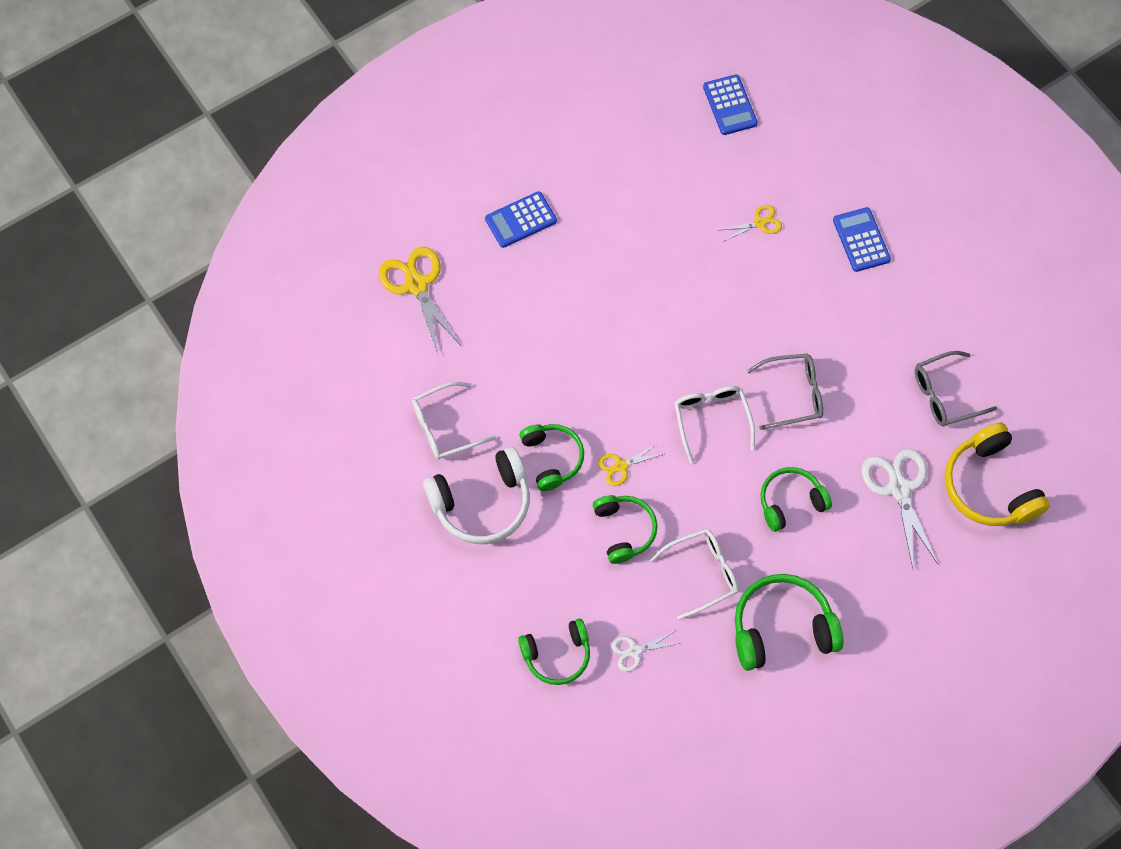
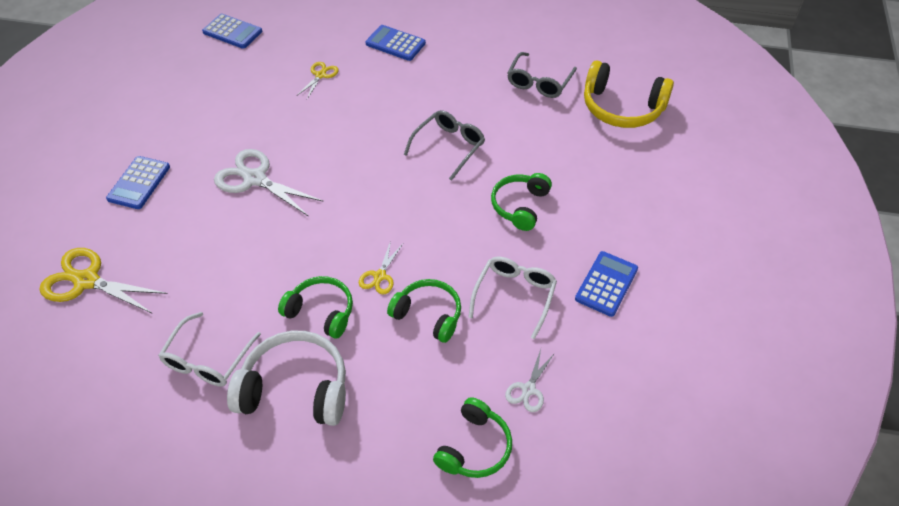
camera: 45 degrees left, 15 degrees down
white headphones [423,447,530,544] -> white headphones turned 105 degrees counterclockwise [227,331,346,426]
white glasses [674,386,755,464] -> none
green headphones [735,574,844,671] -> blue calculator [575,251,638,317]
white scissors [861,448,938,568] -> white scissors moved to [214,149,324,217]

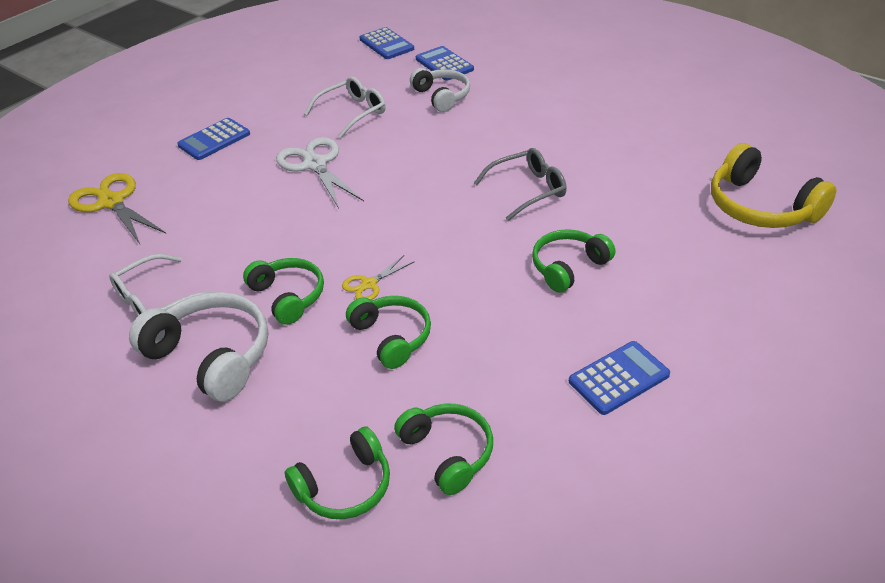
camera: 30 degrees right, 10 degrees down
yellow scissors [298,62,339,99] -> white headphones [410,68,470,112]
blue calculator [365,25,426,61] -> blue calculator moved to [416,46,474,81]
white glasses [468,257,557,339] -> white glasses moved to [304,76,386,138]
white scissors [505,349,555,412] -> green headphones [394,404,493,495]
grey glasses [507,52,577,98] -> none

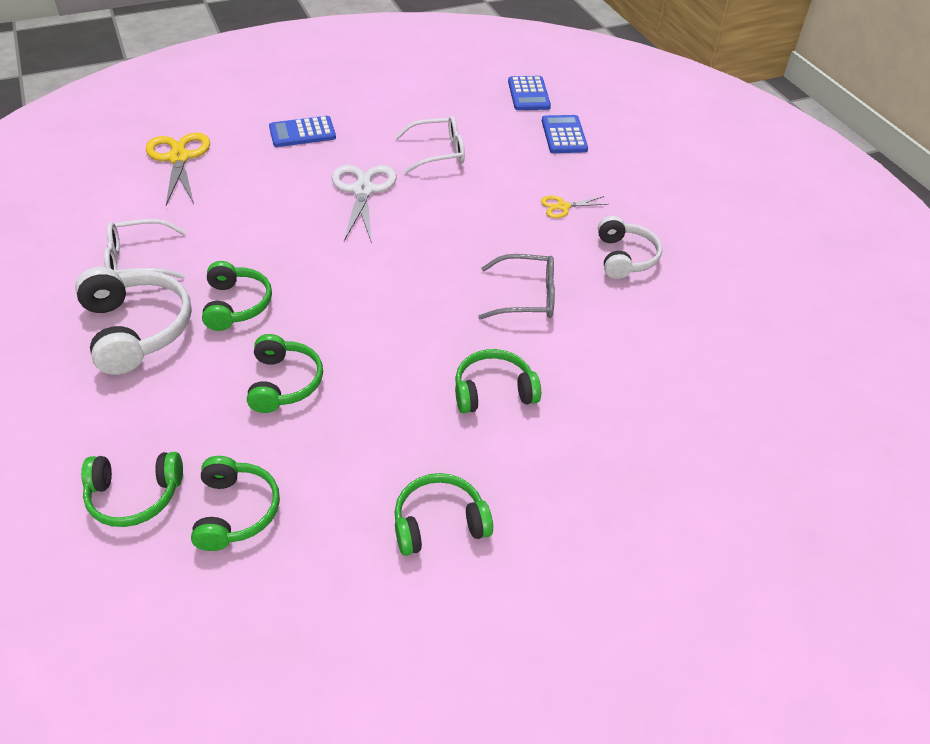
camera: 25 degrees right, 5 degrees up
yellow scissors [342,255,415,300] -> yellow scissors moved to [541,196,609,218]
white headphones [410,68,470,112] -> white headphones moved to [598,216,662,279]
blue calculator [569,341,670,415] -> green headphones [394,473,493,556]
yellow headphones [711,143,837,228] -> none

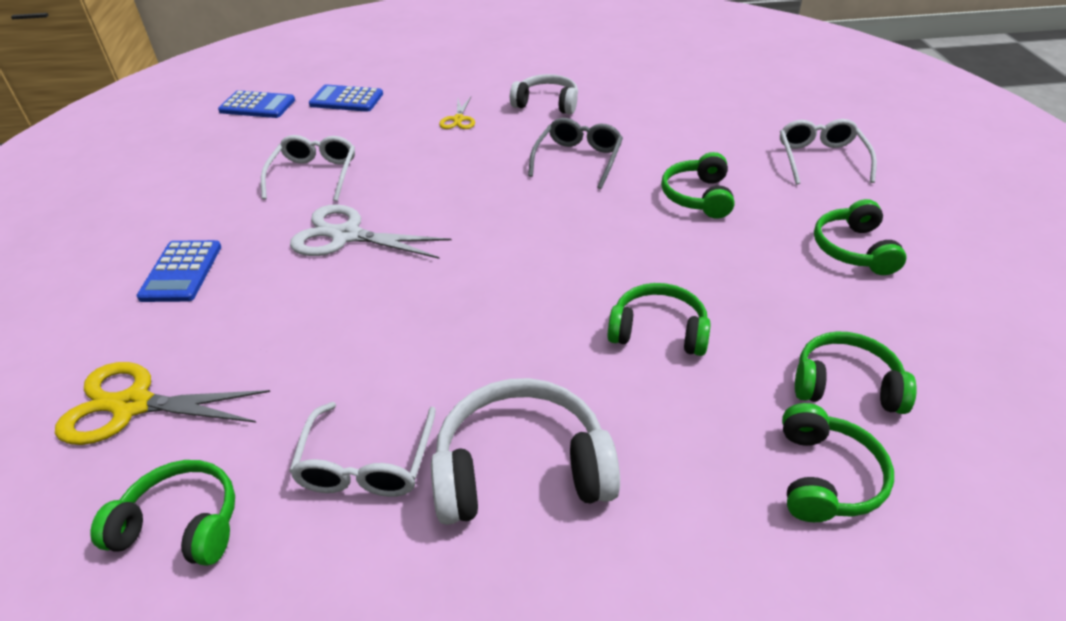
camera: 70 degrees left, 5 degrees down
green headphones [202,261,272,331] -> green headphones moved to [90,460,235,566]
none -> white glasses [780,119,877,185]

